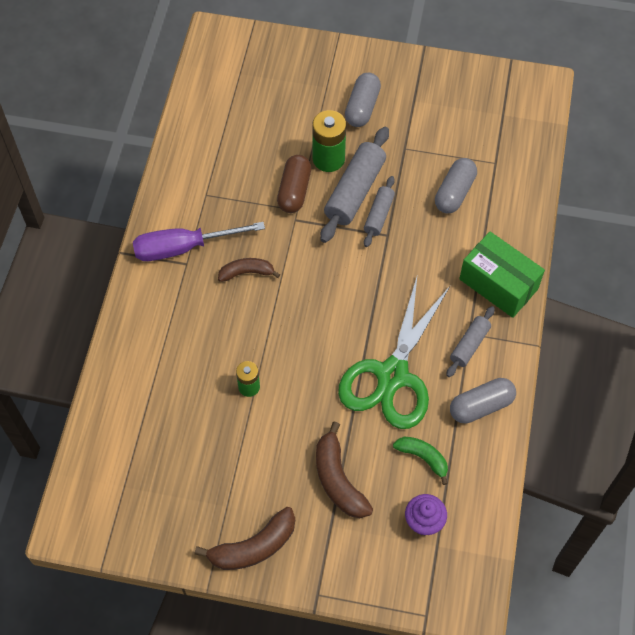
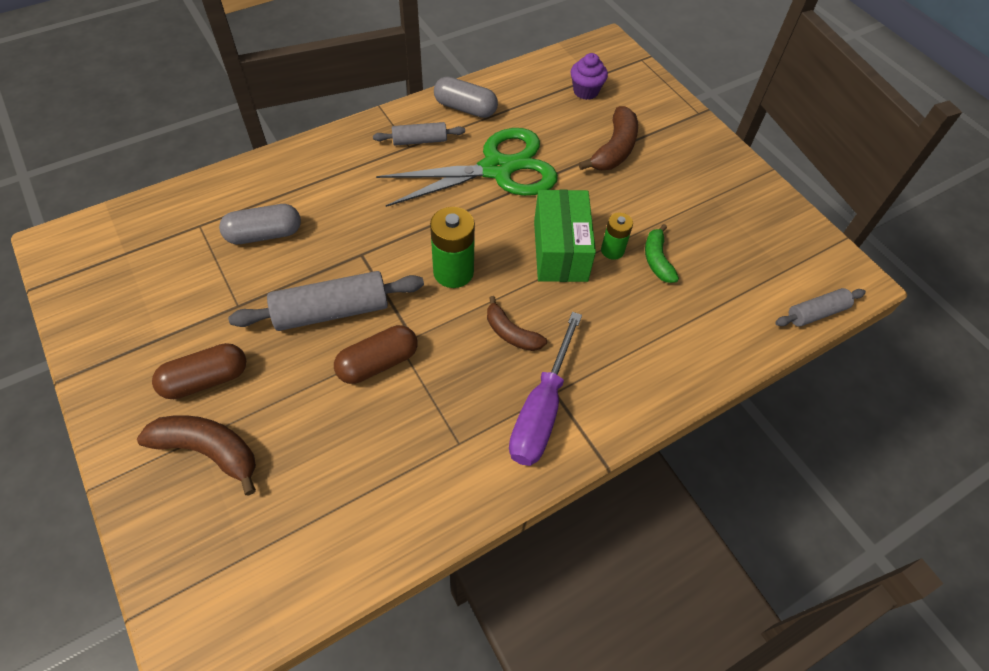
camera: 135 degrees left, 5 degrees down
purple screwdriver [133,222,265,261] -> purple screwdriver turned 75 degrees clockwise [509,312,582,466]
brown banana [194,507,295,570] -> brown banana moved to [137,415,256,495]
green battery [312,110,346,172] -> green battery moved to [430,207,475,288]
grey capsule [345,73,381,127] -> brown capsule [152,343,246,399]
grey rolling pin [364,176,395,247] -> grey rolling pin moved to [775,288,866,327]
green banana [393,437,448,485] -> green banana moved to [645,224,679,283]
green box [459,232,545,318] -> green box moved to [534,190,596,282]

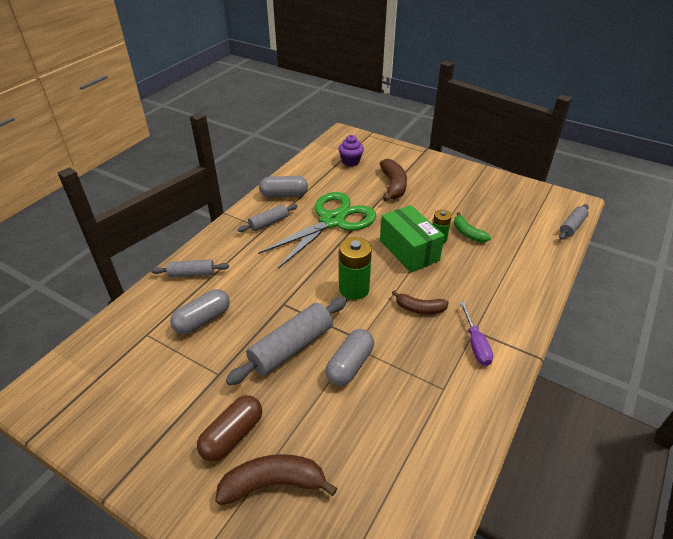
camera: 25 degrees left, 15 degrees down
brown capsule [334,325,417,384] -> grey capsule [325,329,374,386]
purple screwdriver [509,312,582,466] -> purple screwdriver [460,302,493,366], size x0.61
none -> grey rolling pin [151,259,229,278]

